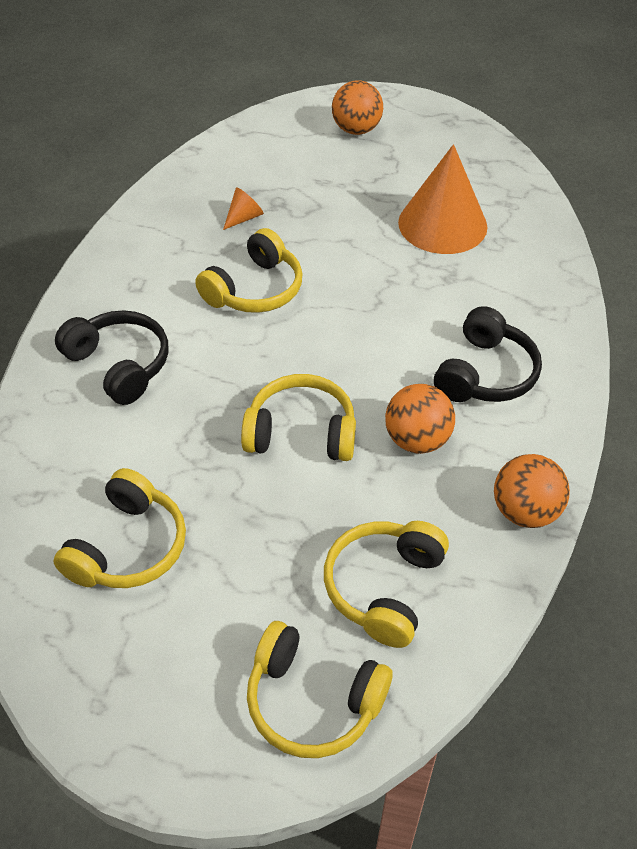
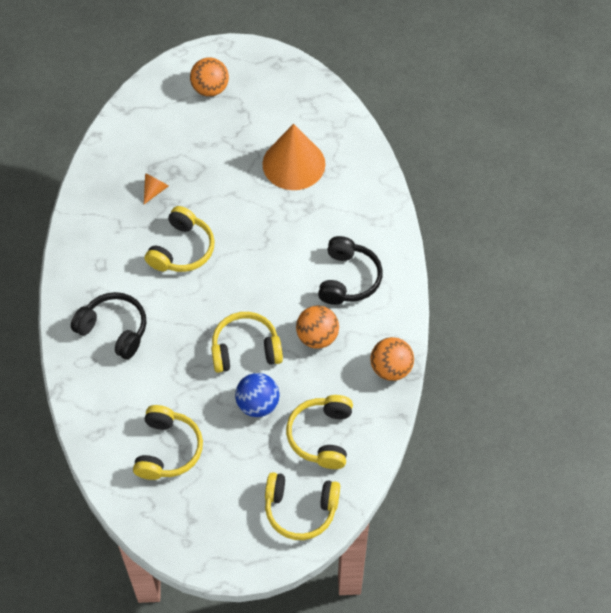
camera: 15 degrees left, 10 degrees up
none -> blue ball [235,373,280,417]

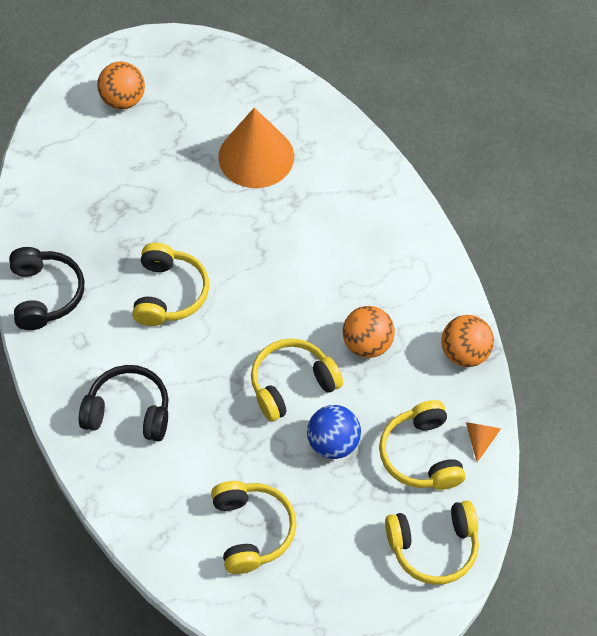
camera: 20 degrees left, 0 degrees up
orange cone [144,173,168,204] -> orange cone moved to [466,422,501,462]
black headphones [318,236,383,305] -> black headphones moved to [9,247,85,330]

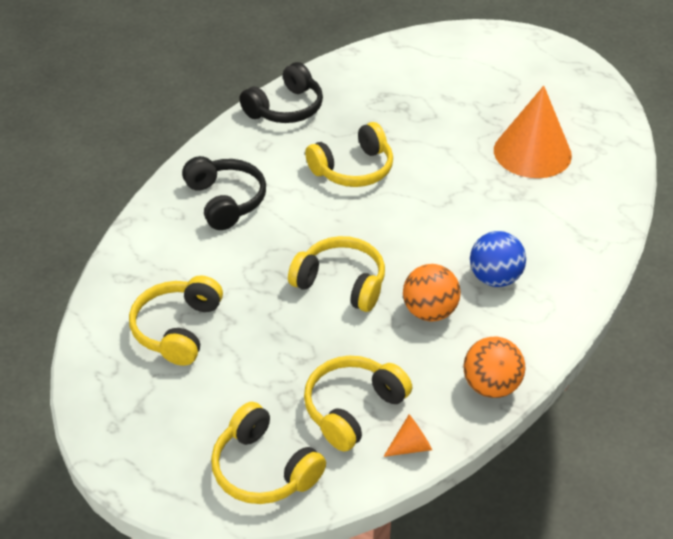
camera: 55 degrees right, 15 degrees down
orange ball [97,62,145,109] -> none
yellow headphones [211,481,296,574] -> yellow headphones turned 150 degrees clockwise [129,275,223,366]
blue ball [307,405,361,459] -> blue ball moved to [470,231,526,287]

